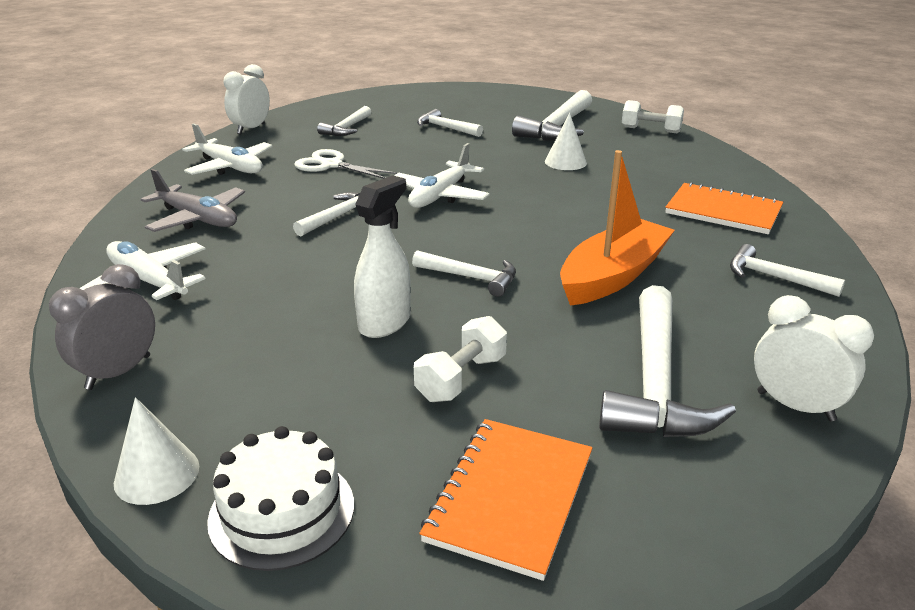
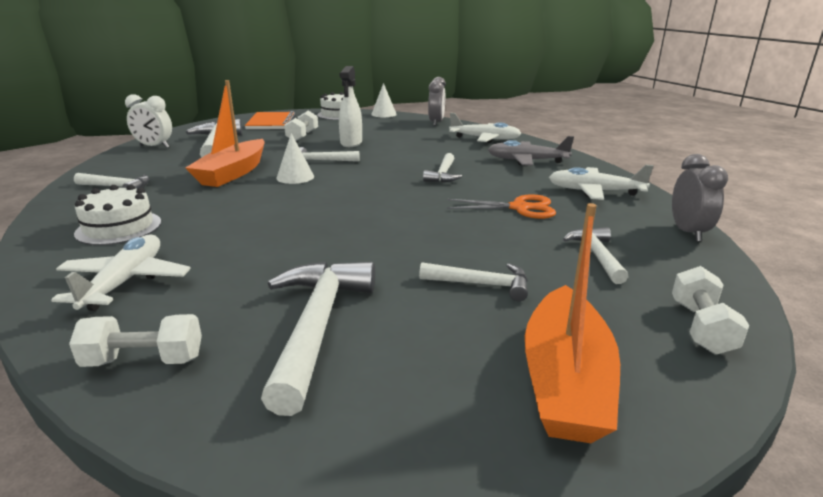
camera: 155 degrees right, 5 degrees down
white clock [224,64,270,134] -> grey clock [672,154,728,242]
white scissors [294,149,397,179] -> orange scissors [447,194,556,219]
white plane [394,143,490,208] -> white plane moved to [51,235,191,311]
white cone [545,113,587,170] -> white cone moved to [276,133,314,184]
orange notebook [665,182,783,234] -> white cake [74,184,161,245]
none -> orange boat [525,203,620,443]
none -> white dumbbell [672,266,750,354]

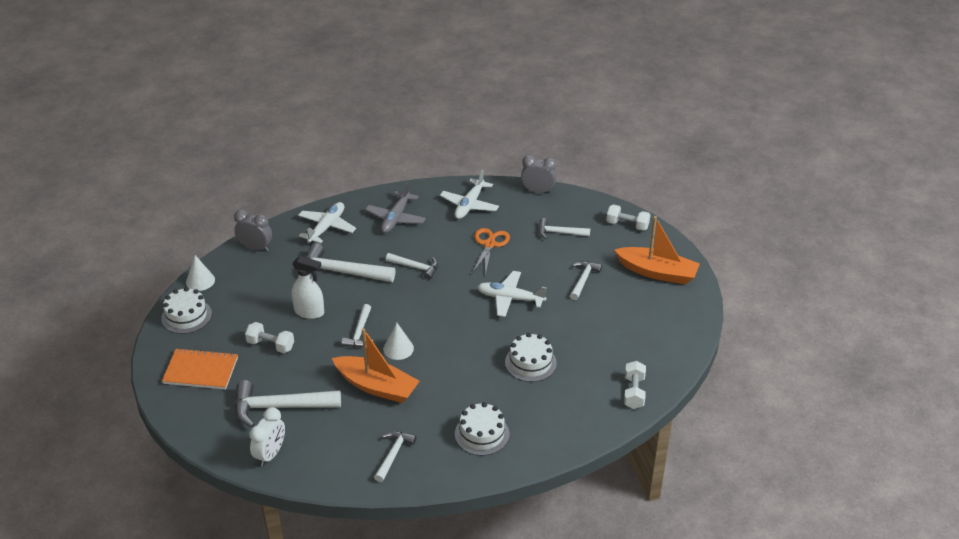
camera: 80 degrees left, 15 degrees up
white plane [51,235,191,311] -> white plane moved to [477,271,547,317]
white hammer [261,261,375,416] -> white hammer moved to [306,243,395,282]
none -> white cake [505,333,557,382]

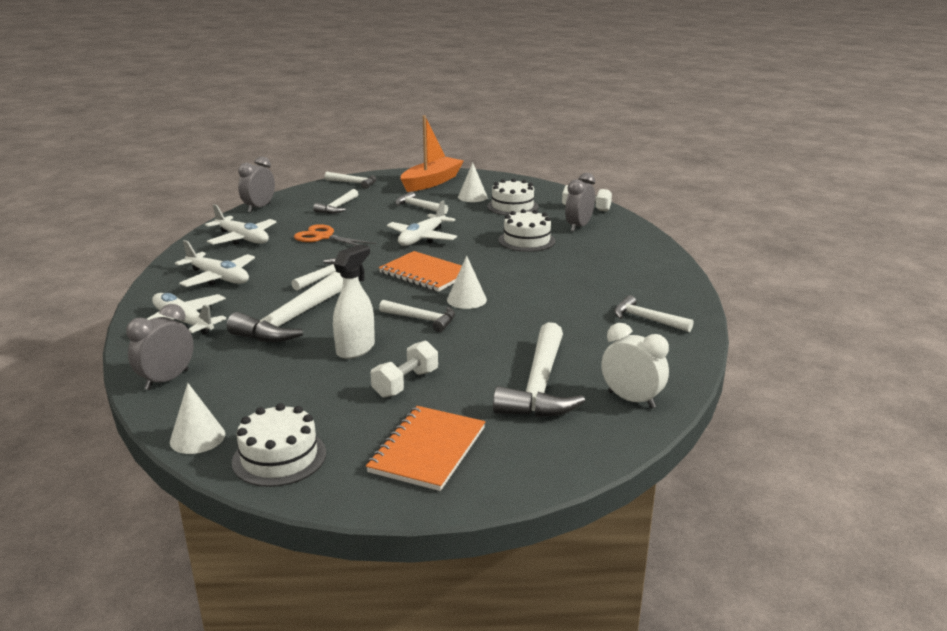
camera: 75 degrees left, 15 degrees down
orange boat [332,328,420,403] -> none
grey plane [365,182,426,233] -> white plane [175,240,255,287]
white cake [455,402,509,456] -> white cake moved to [487,178,538,215]
white dumbbell [606,204,651,231] -> white hammer [325,172,377,189]
none -> orange notebook [379,251,462,292]
none -> white cone [458,163,488,202]
none -> grey clock [565,173,595,232]

